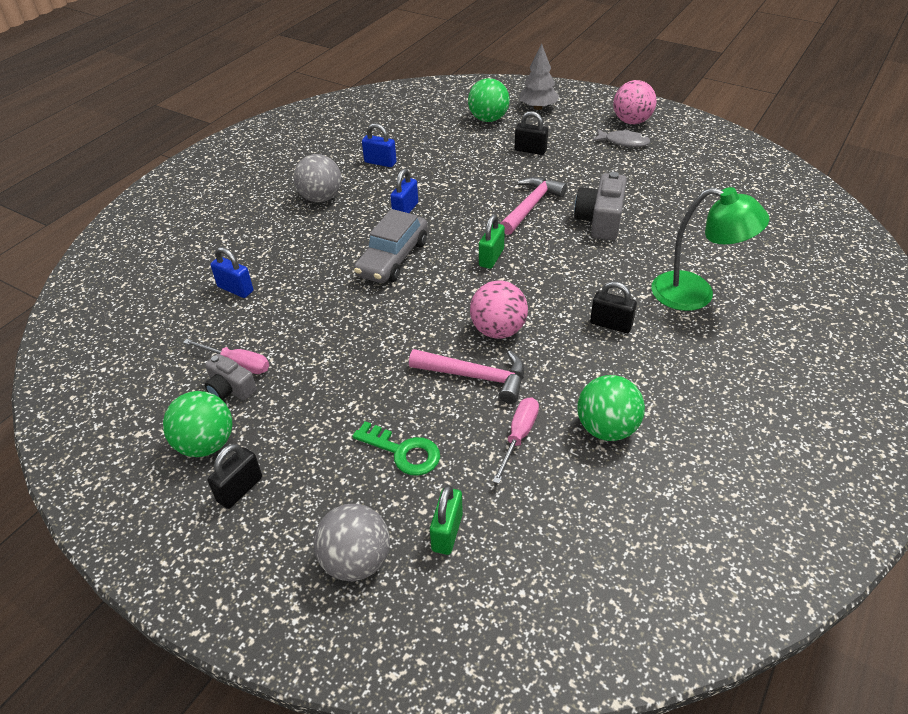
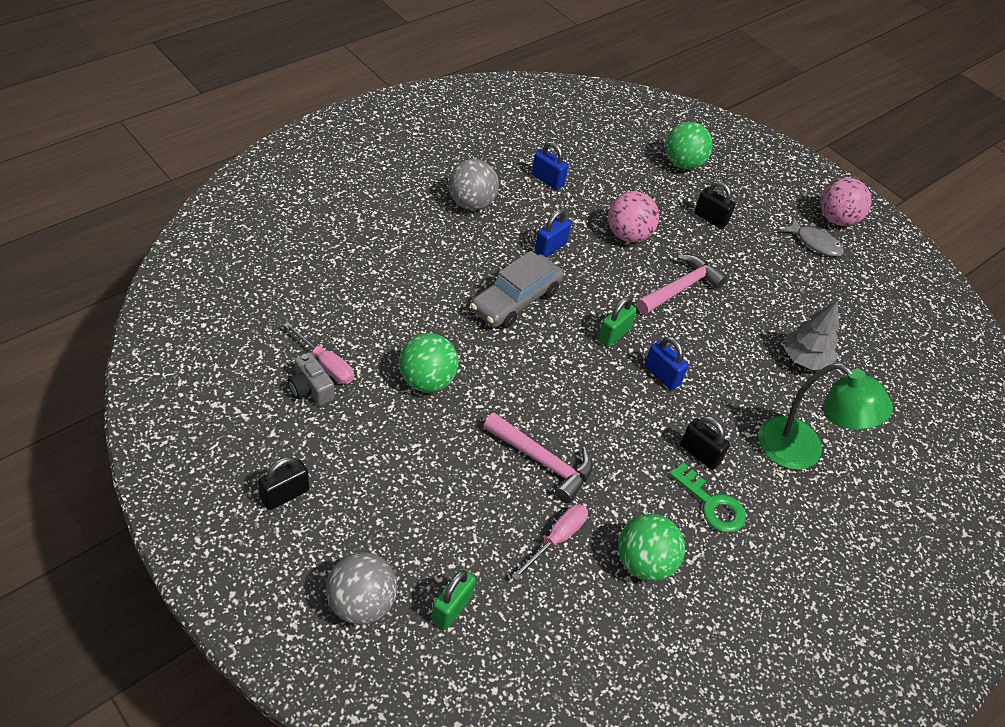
camera: 10 degrees right, 5 degrees up
green ball [163,391,233,457] -> green ball moved to [399,333,459,392]
blue padlock [210,247,253,298] -> blue padlock moved to [645,337,689,390]
green key [352,421,440,476] -> green key moved to [669,462,746,533]
pink ball [470,280,528,339] -> pink ball moved to [608,191,659,242]
grey tree [519,44,559,110] -> grey tree moved to [784,300,839,370]
grey camera [574,172,627,240] -> none

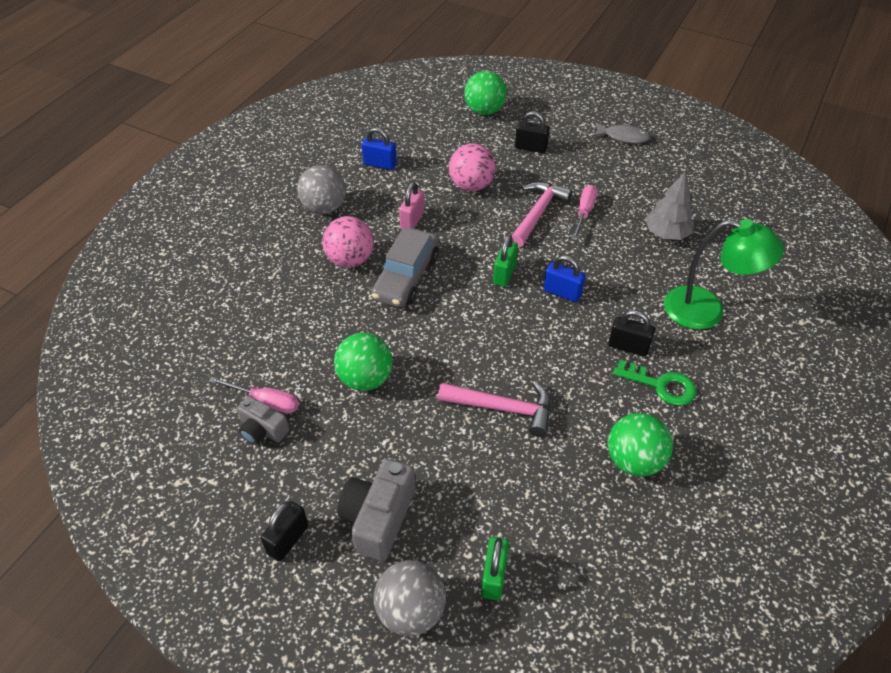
camera: 15 degrees left, 0 degrees up
pink screwdriver [512,504,588,580] -> pink screwdriver moved to [572,185,598,241]
blue padlock [534,209,571,257] -> pink padlock [399,182,425,229]
pink ball [821,178,871,226] -> pink ball moved to [322,216,374,268]
none -> grey camera [337,459,415,561]

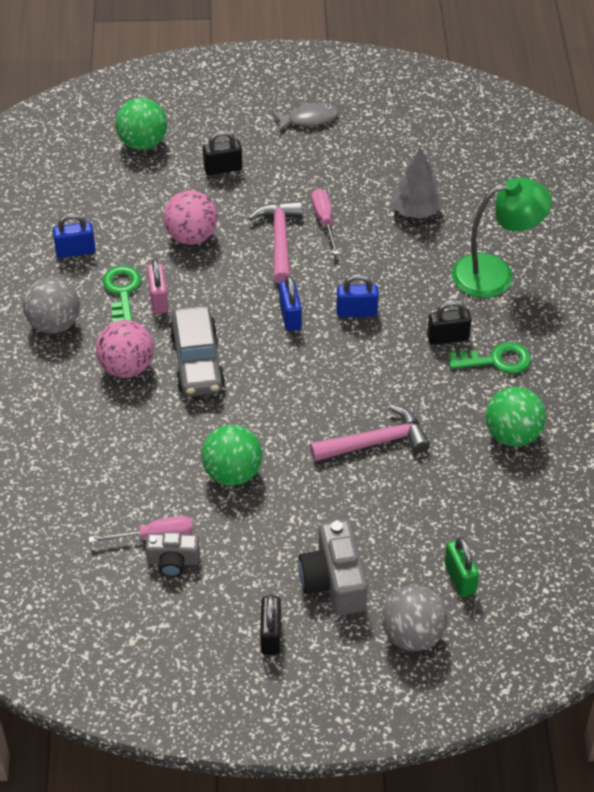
camera: 30 degrees left, 0 degrees up
green padlock [493,235,518,287] -> blue padlock [279,275,302,331]
none -> green key [103,266,141,322]

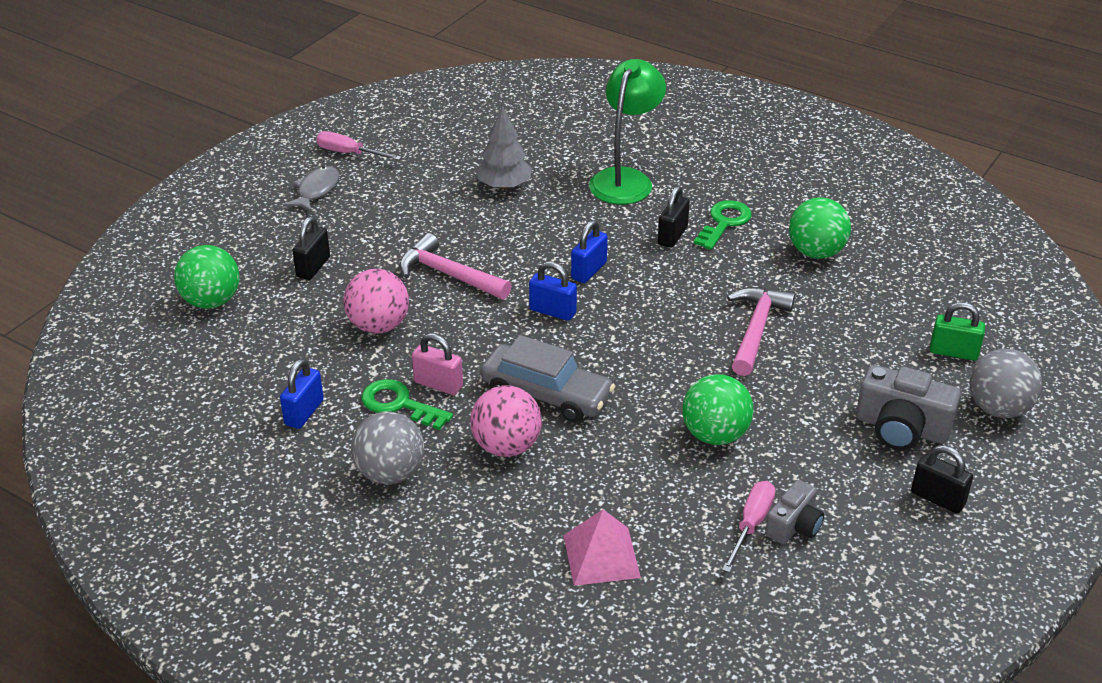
camera: 55 degrees left, 10 degrees down
pink screwdriver [312,188,339,255] -> pink screwdriver moved to [316,131,402,160]
none -> pink pyramid [563,509,641,586]

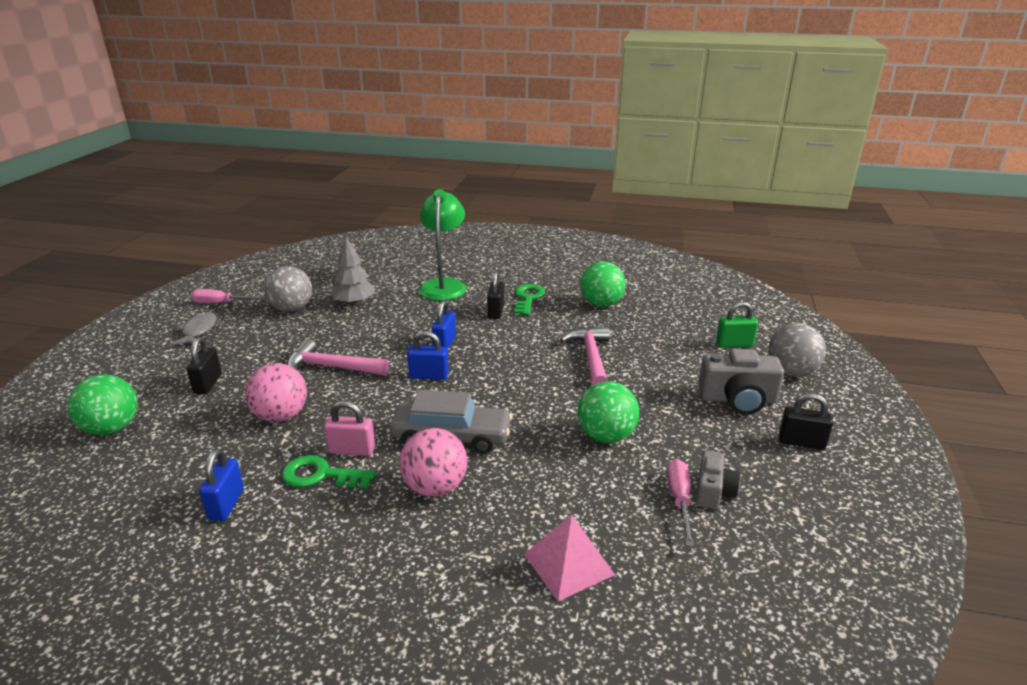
camera: 20 degrees left, 10 degrees down
grey ball [351,411,424,484] -> grey ball moved to [264,266,312,312]

